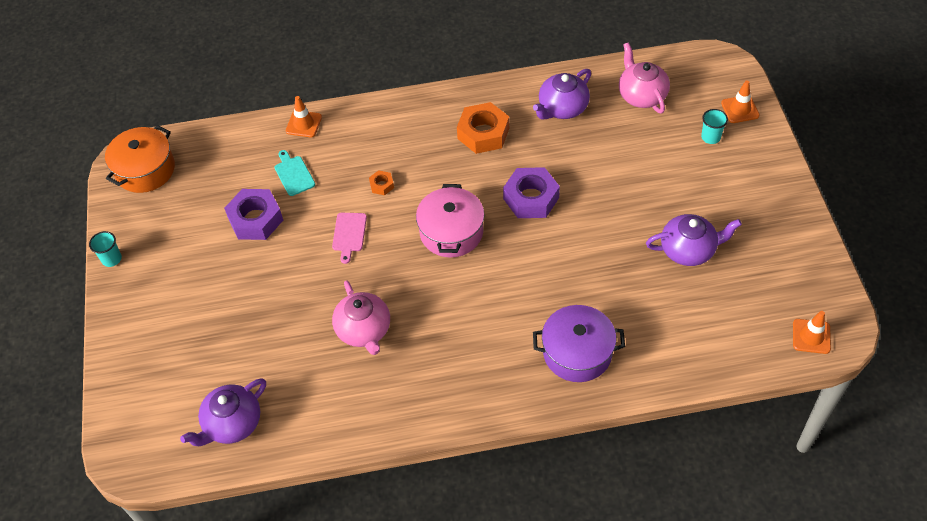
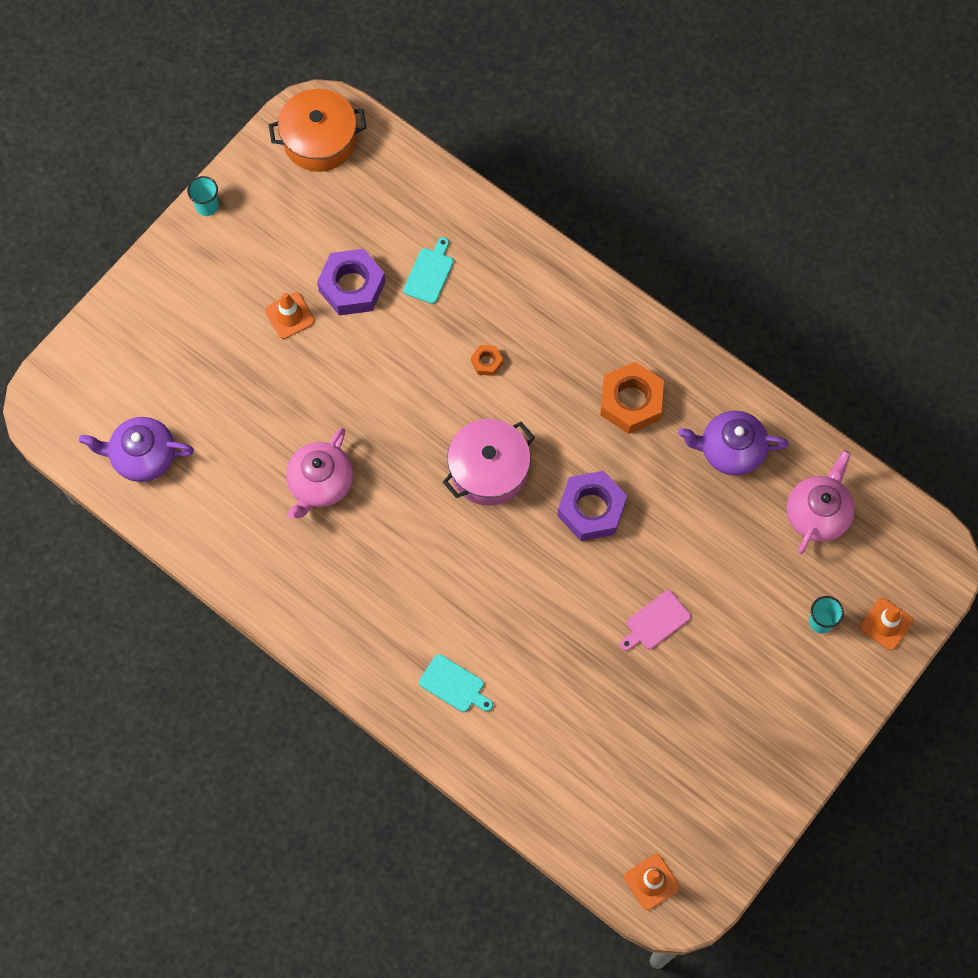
camera: 45 degrees right, 15 degrees up
orange traffic cone [286,96,322,137] -> orange traffic cone moved to [265,292,315,339]
pink cutting board [332,213,367,264] -> pink cutting board moved to [620,590,691,651]
purple pot [533,305,625,382] -> turquoise cutting board [419,654,493,712]
purple teapot [646,214,742,266] -> none

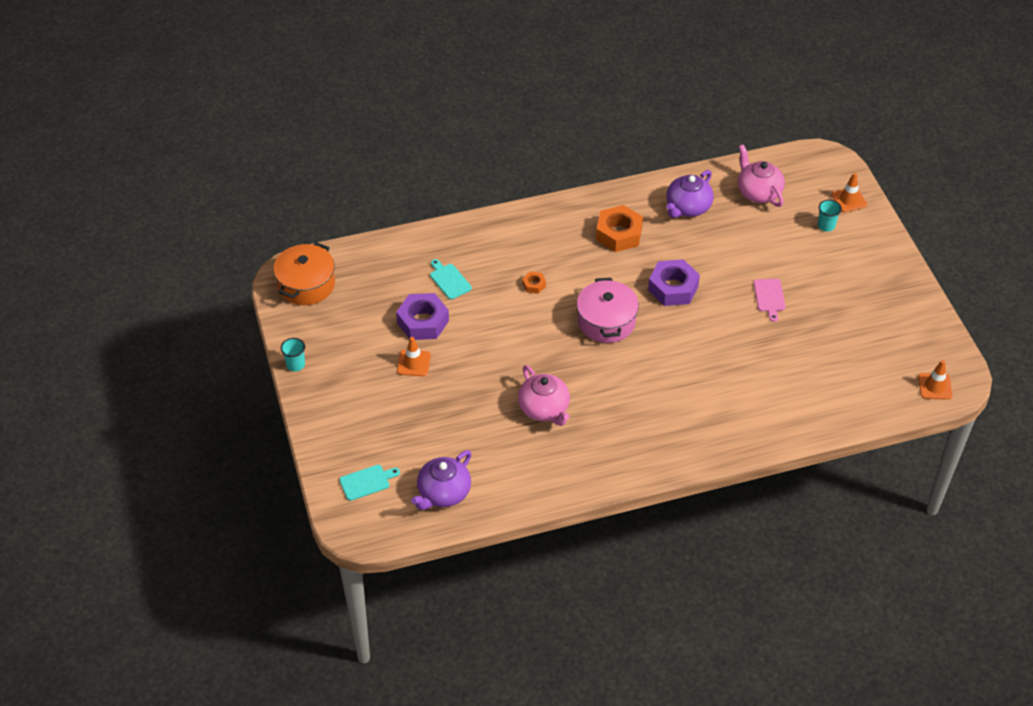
camera: 55 degrees left, 20 degrees down
turquoise cutting board [419,654,493,712] -> turquoise cutting board moved to [339,465,400,501]

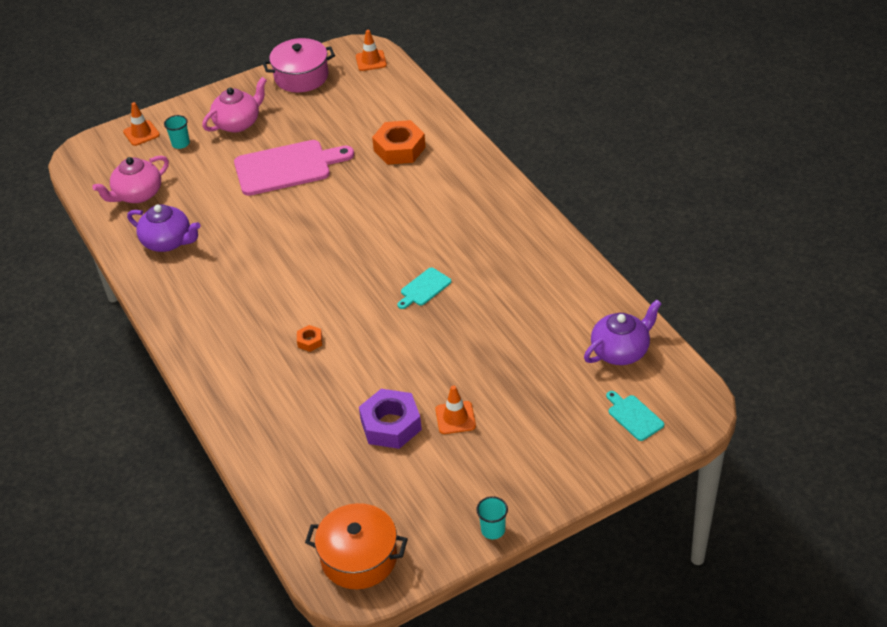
camera: 100 degrees left, 5 degrees down
purple teapot [411,450,472,510] -> purple teapot turned 60 degrees counterclockwise [584,299,662,365]
turquoise cutting board [430,259,472,300] -> turquoise cutting board moved to [397,268,451,309]
pink teapot [518,365,570,426] -> pink teapot moved to [202,77,267,132]
pink pot [577,278,639,343] -> pink pot moved to [262,38,335,93]
orange nut [596,205,643,252] -> orange nut moved to [372,120,426,165]
purple nut [648,259,700,306] -> none
pink cutting board [754,279,786,322] -> pink cutting board [234,140,354,196], size x2.12

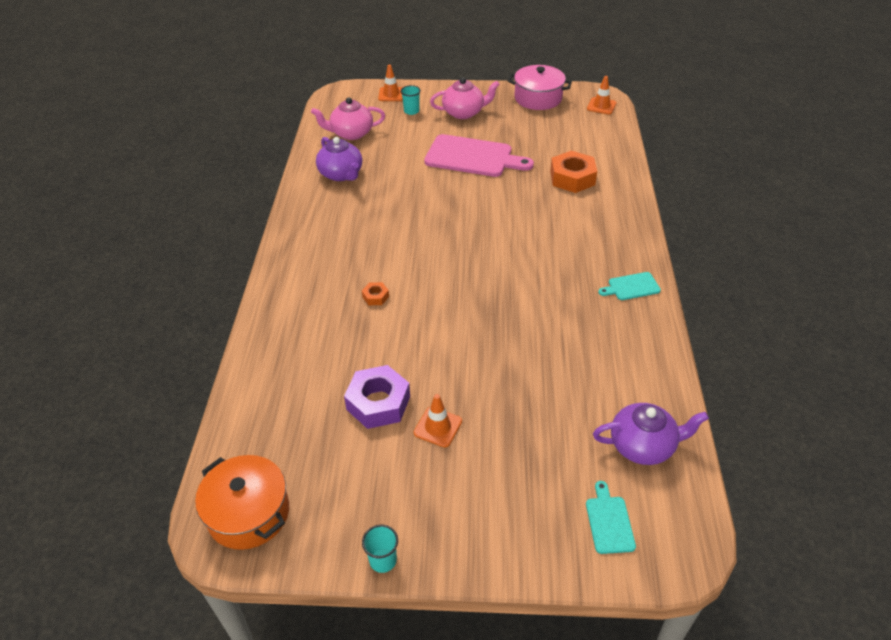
camera: 30 degrees right, 0 degrees up
turquoise cutting board [397,268,451,309] -> turquoise cutting board moved to [598,272,661,300]

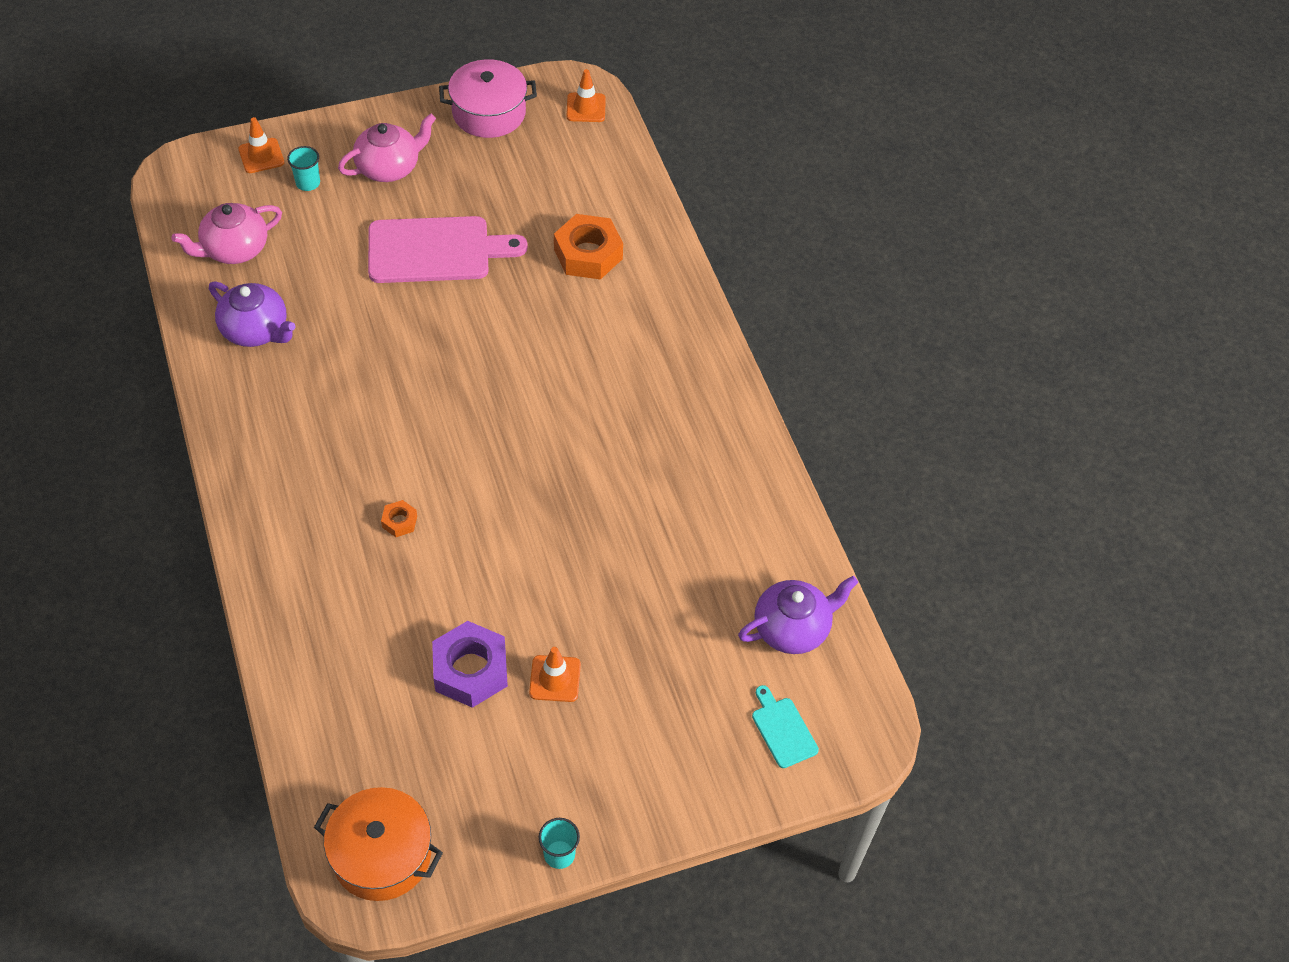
camera: 25 degrees left, 10 degrees up
turquoise cutting board [598,272,661,300] -> none

